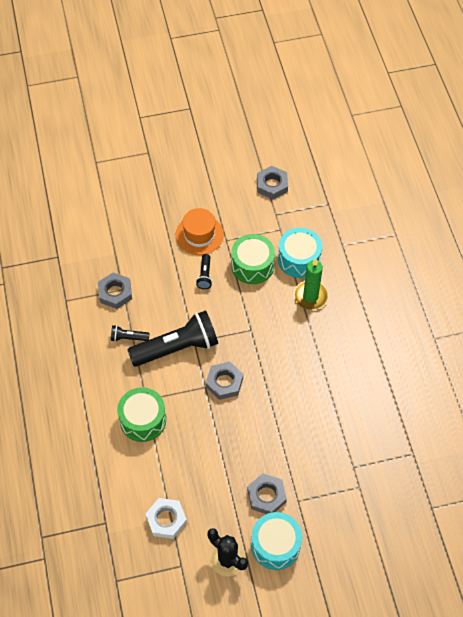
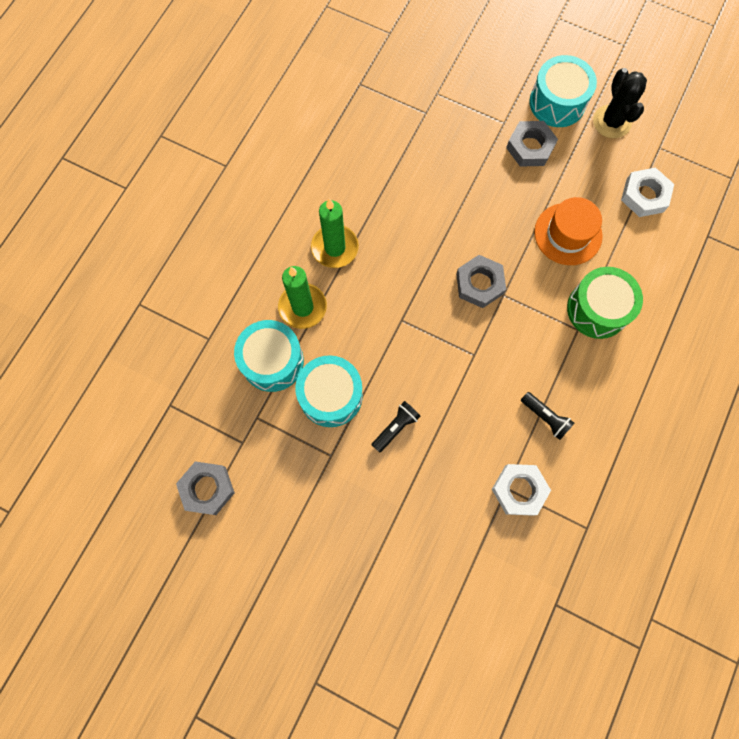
camera: 140 degrees left, 15 degrees up
grey nut [98,272,132,309] -> white nut [492,464,551,516]
black flashlight [127,310,218,367] -> none
orange hat [176,208,224,255] -> orange hat moved to [534,197,603,265]
green drum [231,234,275,284] -> turquoise drum [295,355,363,427]
none -> green candle [311,199,359,268]

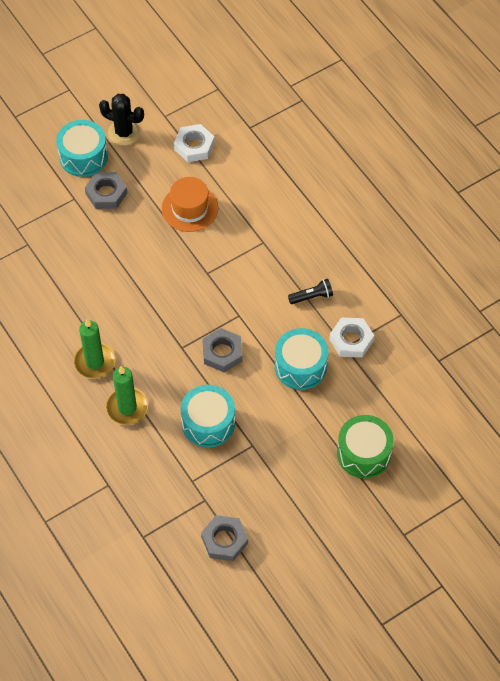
camera: 60 degrees left, 15 degrees down
turquoise drum [234,320,304,392] -> turquoise drum moved to [275,328,328,390]
black flashlight [372,401,421,453] -> none
grey nut [456,255,506,308] -> grey nut moved to [202,328,243,372]
green drum [567,267,643,339] -> green drum moved to [337,415,394,478]

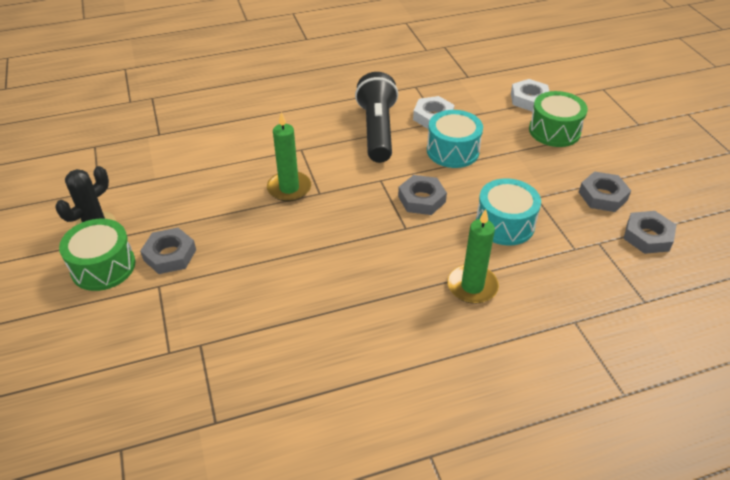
camera: 75 degrees left, 15 degrees down
turquoise drum [56,120,108,177] -> green drum [59,219,136,291]
green candle [74,319,115,379] -> green candle moved to [267,112,311,202]
orange hat [162,177,218,232] -> none
white nut [174,124,215,162] -> white nut moved to [511,79,550,111]
black flashlight [288,279,333,304] -> black flashlight [355,72,398,163], size x2.28
none -> grey nut [579,171,631,212]

